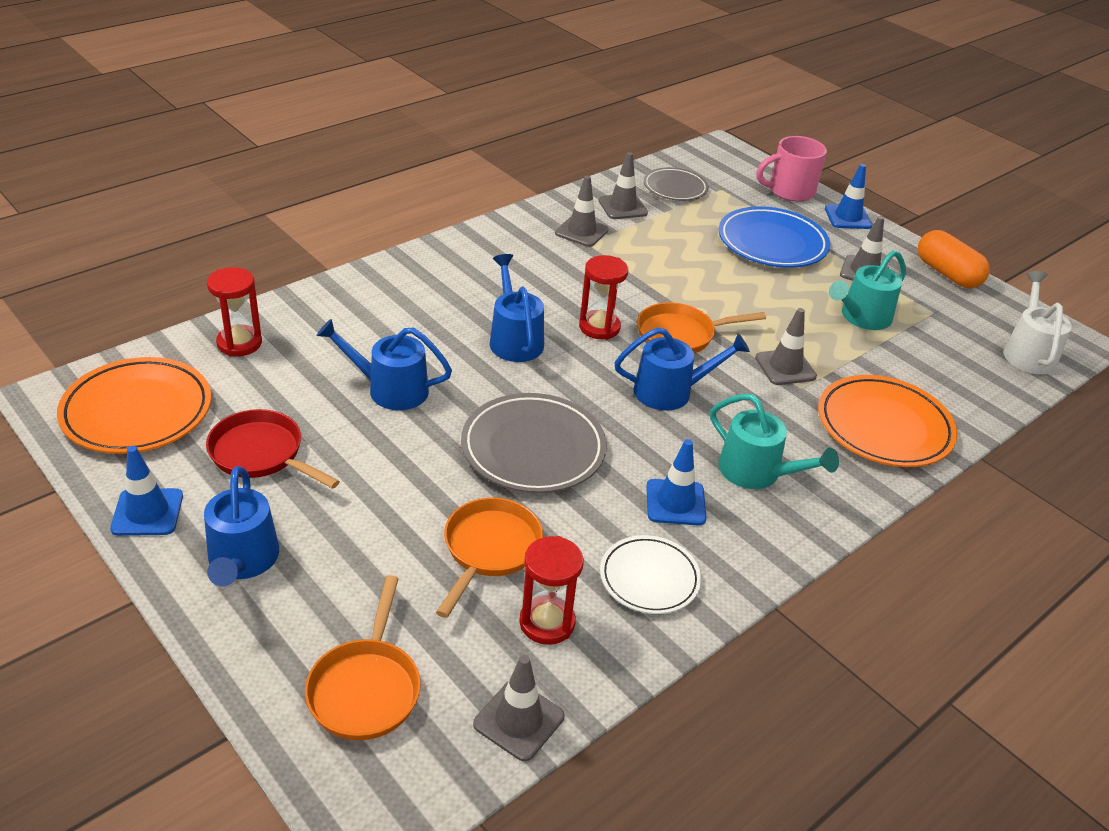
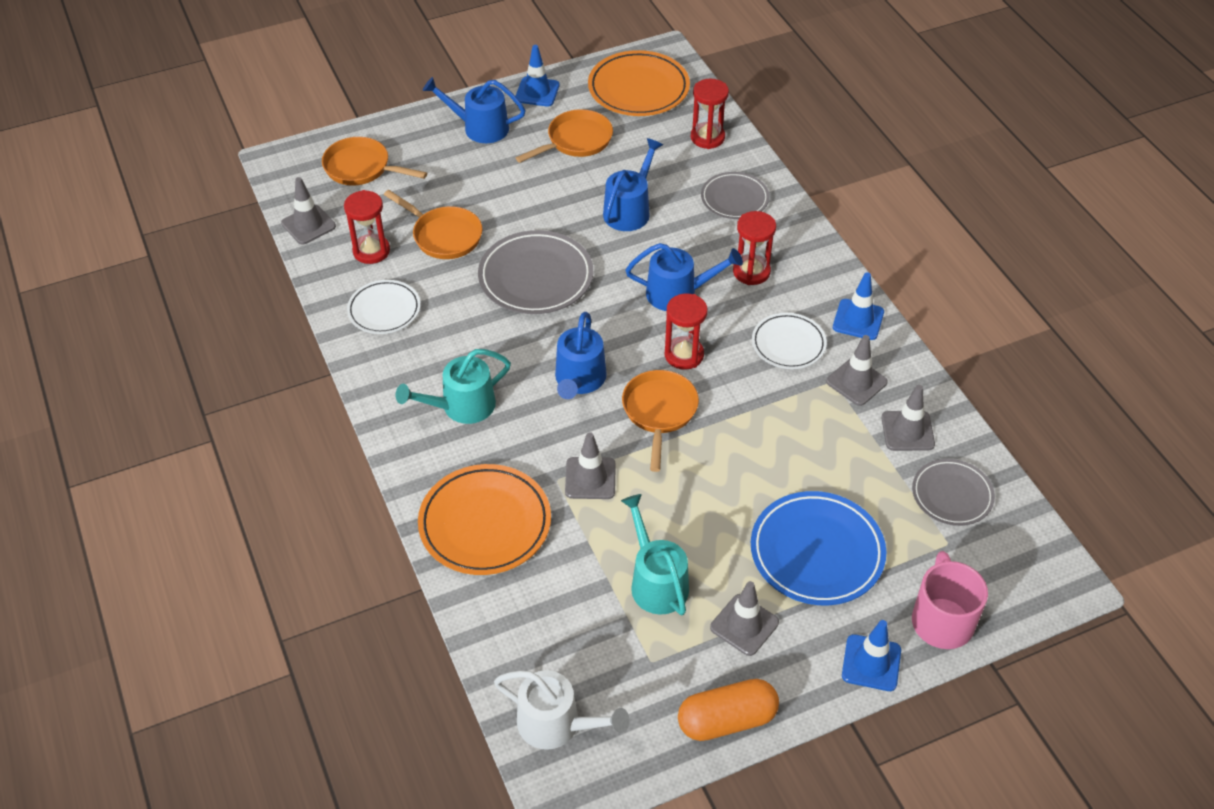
camera: 110 degrees right, 10 degrees up
red pan [206,409,340,489] -> orange pan [516,109,613,163]
blue traffic cone [646,439,707,526] -> blue traffic cone moved to [833,272,884,340]
none -> grey plate [701,172,769,219]
none -> red hourglass [733,211,776,285]
none -> white plate [752,313,827,369]

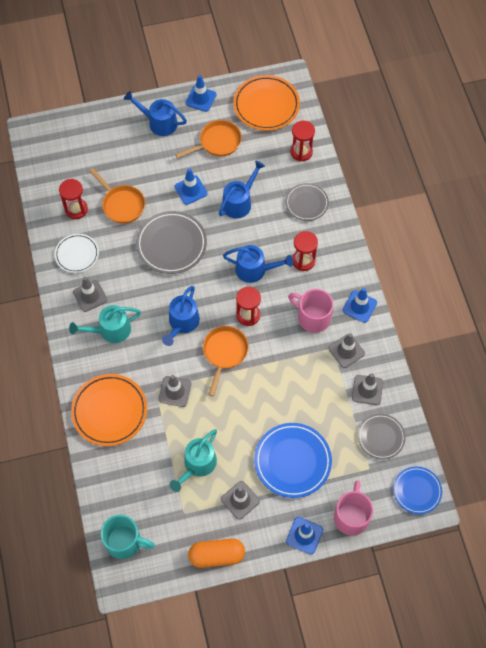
camera: 10 degrees right, 15 degrees up
grey traffic cone [281,177,336,244] -> grey traffic cone moved to [73,277,107,312]
orange pan [322,137,427,186] -> none
white watering can [494,670,630,750] -> turquoise mug [101,515,155,559]
turquoise watering can [621,494,689,615] -> turquoise watering can turned 135 degrees counterclockwise [170,429,217,492]
white plate [752,313,827,369] -> pink mug [288,289,334,333]
none -> blue traffic cone [174,168,208,205]
none -> blue plate [393,466,442,514]

